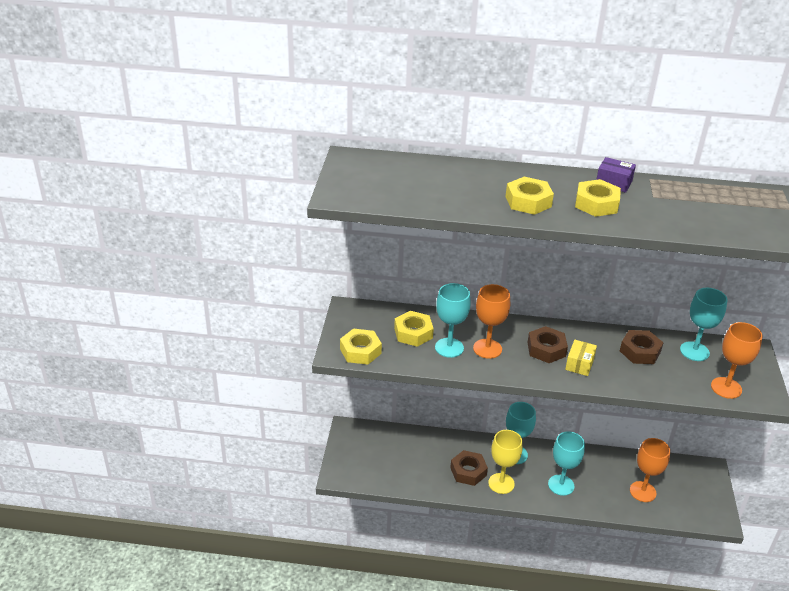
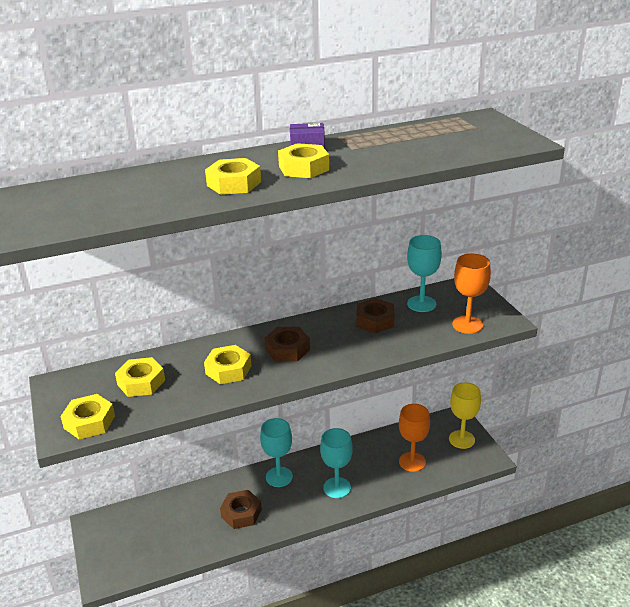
camera: 25 degrees left, 5 degrees down
turquoise goblet [435,283,471,358] -> none
orange goblet [473,284,510,359] -> yellow nut [204,345,252,384]
yellow goblet [488,430,522,494] -> yellow goblet moved to [449,382,481,449]
yellow box [565,340,597,376] -> none

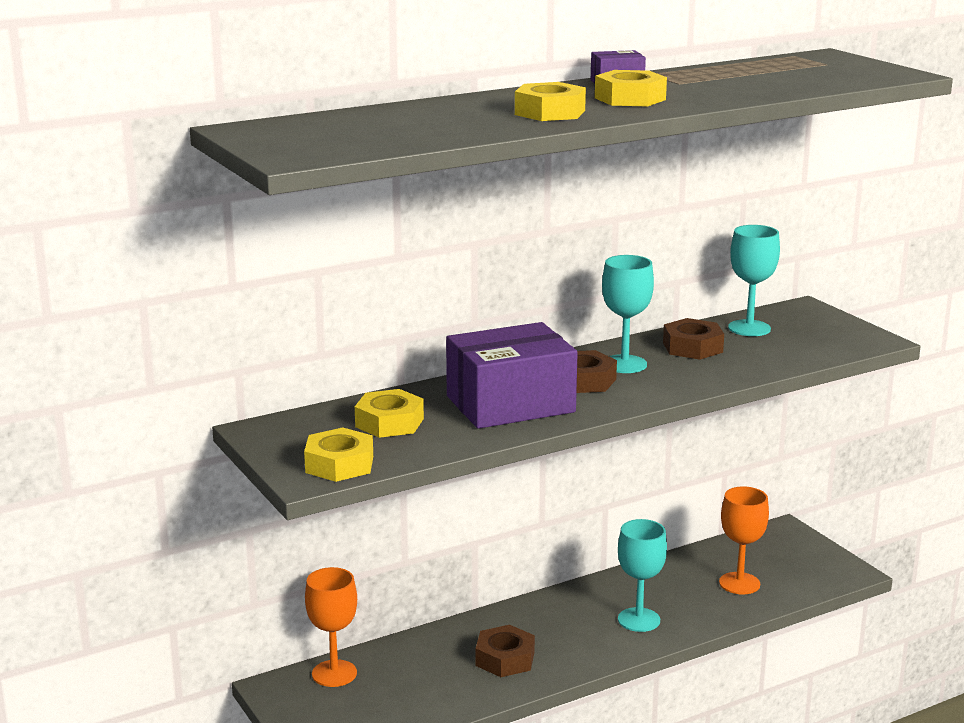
camera: 10 degrees left, 10 degrees down
yellow nut [204,345,252,384] -> purple box [446,322,578,429]
turquoise goblet [260,418,293,487] -> turquoise goblet moved to [602,255,654,373]
yellow goblet [449,382,481,449] -> none
orange goblet [452,254,491,334] -> orange goblet moved to [305,567,357,687]

